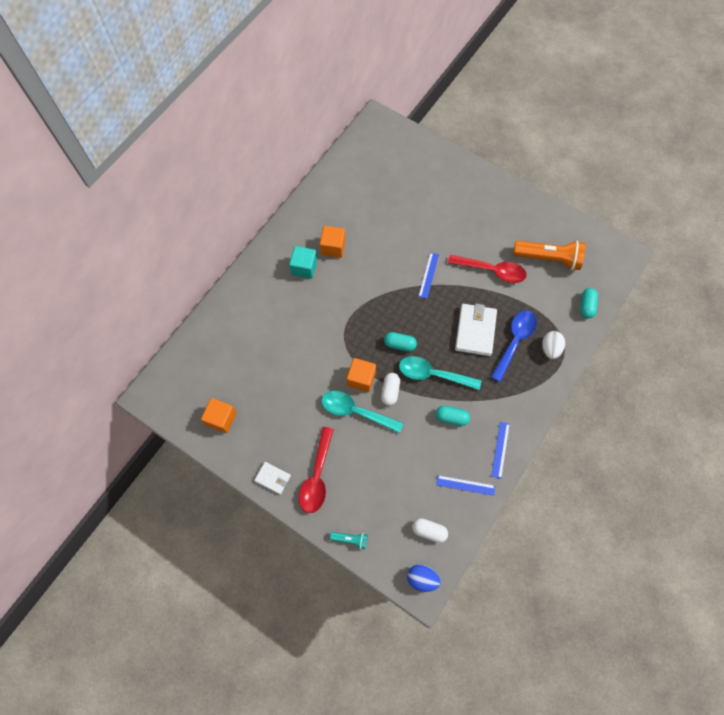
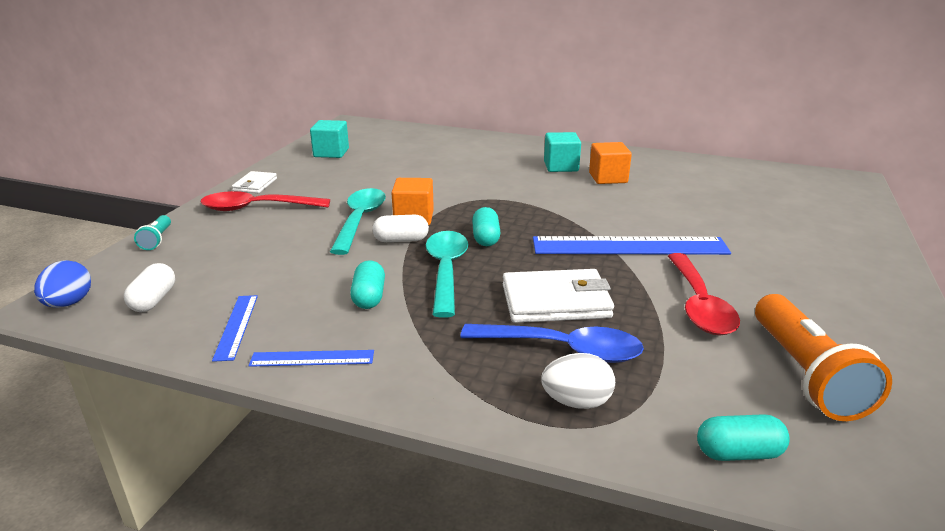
camera: 75 degrees right, 40 degrees down
orange cube [201,398,237,433] -> turquoise cube [310,120,349,158]
blue ruler [418,252,439,299] -> blue ruler [533,236,731,255], size x2.07

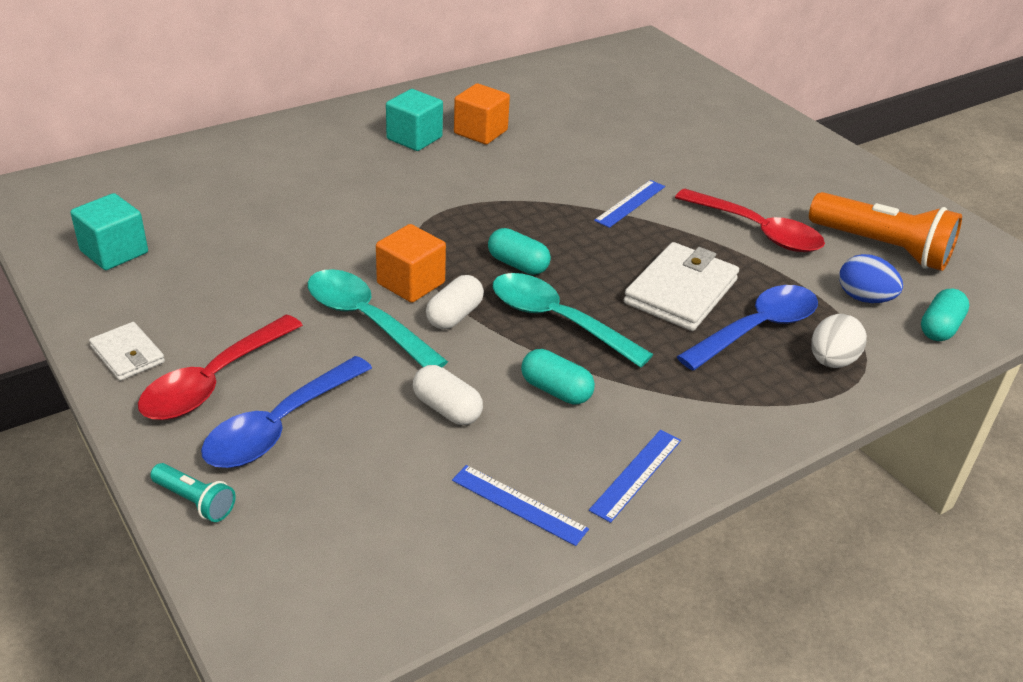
camera: 55 degrees left, 10 degrees up
blue egg [34,260,91,308] -> blue egg moved to [839,254,903,303]
white capsule [124,263,175,312] -> white capsule moved to [413,365,483,425]
blue ruler [533,236,731,255] -> blue ruler [594,180,665,228], size x0.48
none -> blue spoon [201,356,372,468]

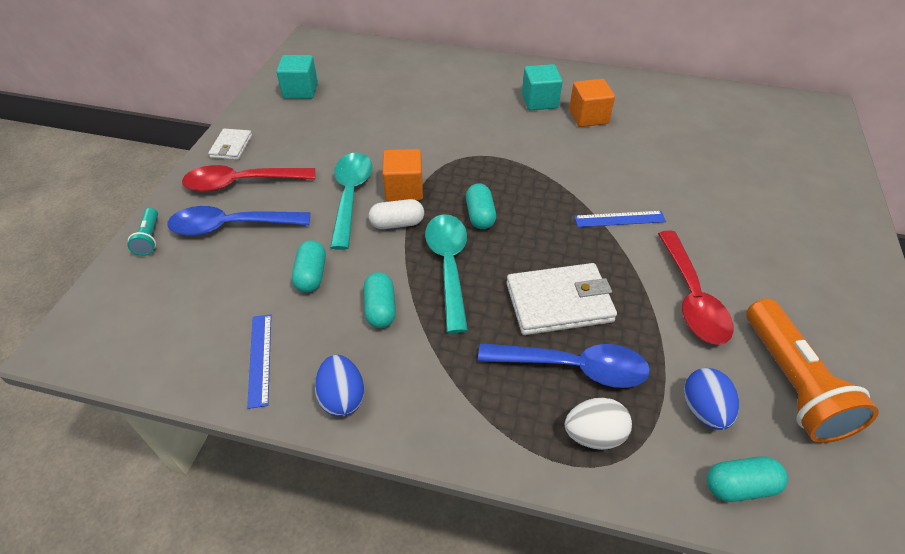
camera: 50 degrees right, 10 degrees up
white capsule [413,365,483,425] -> turquoise capsule [292,240,326,293]
blue ruler [589,430,681,523] -> blue egg [315,355,364,417]

